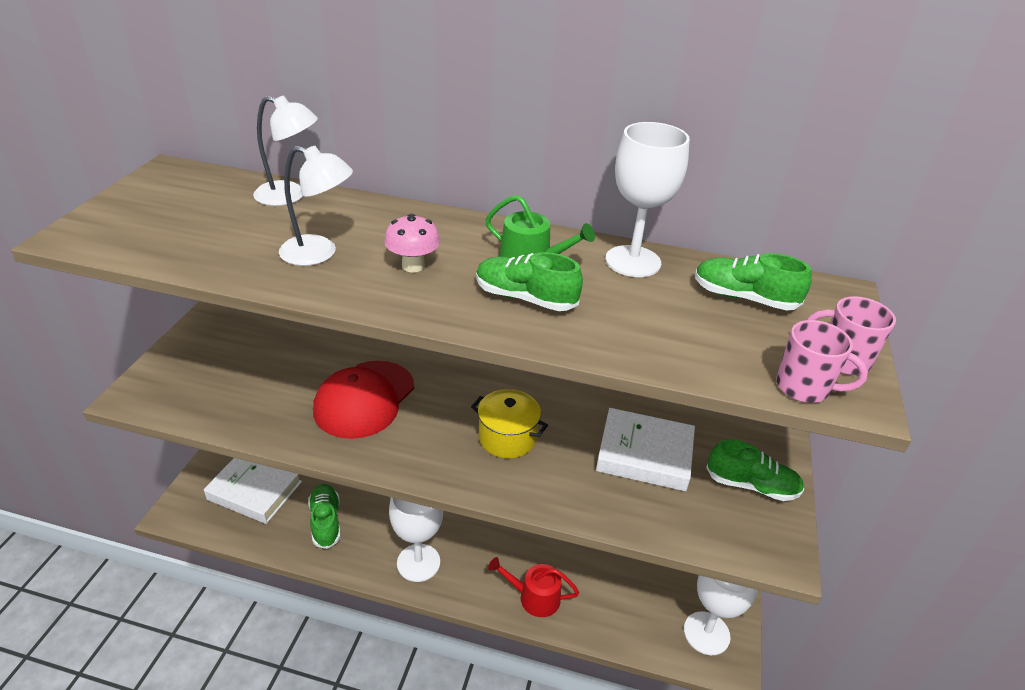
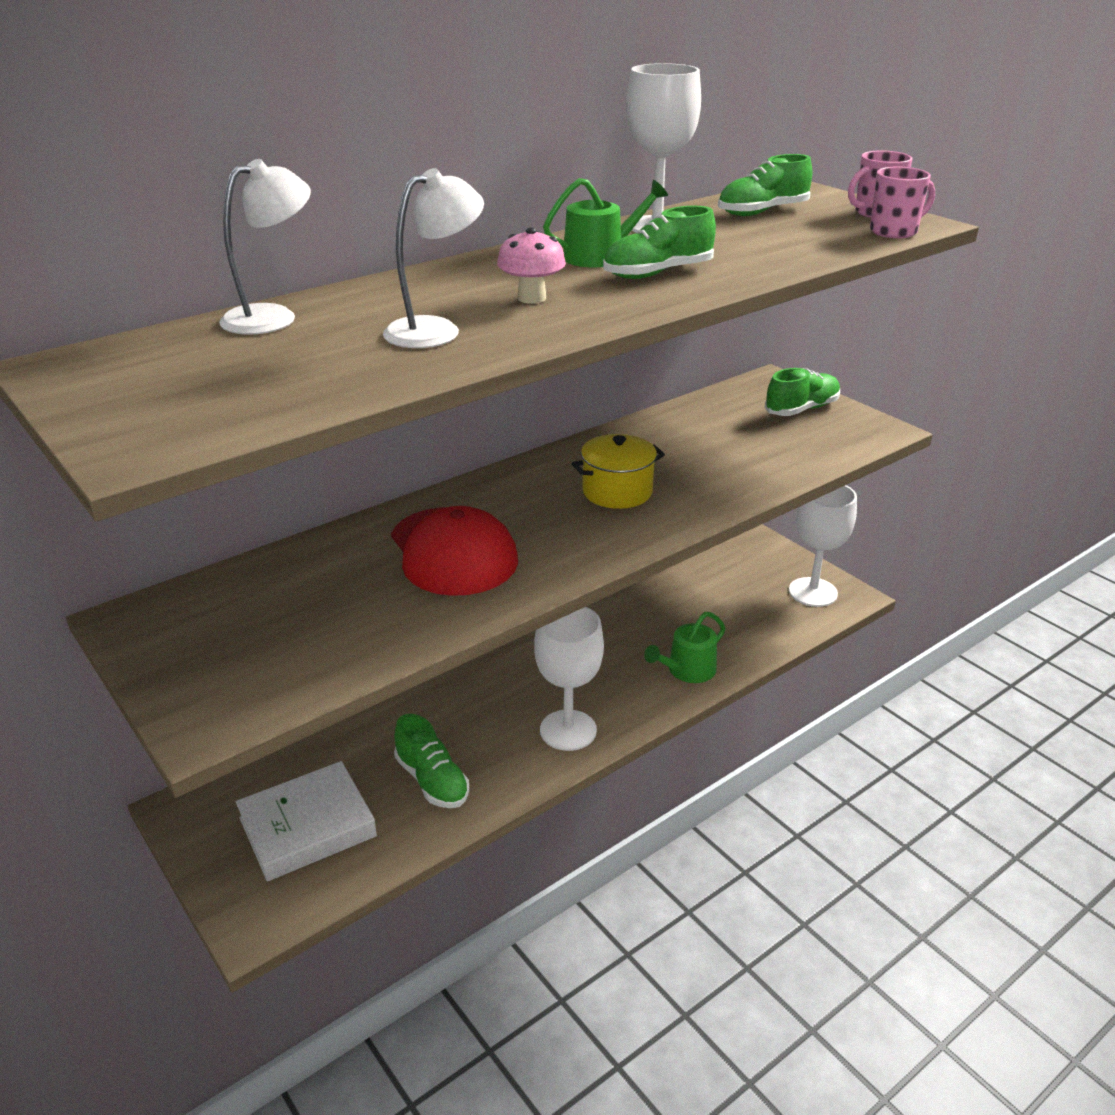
camera: 50 degrees left, 5 degrees down
green shoe [308,484,340,549] -> green shoe turned 150 degrees counterclockwise [394,714,469,808]
red watering can [488,557,579,617] -> green watering can [644,612,726,683]
white book [596,408,695,491] -> none

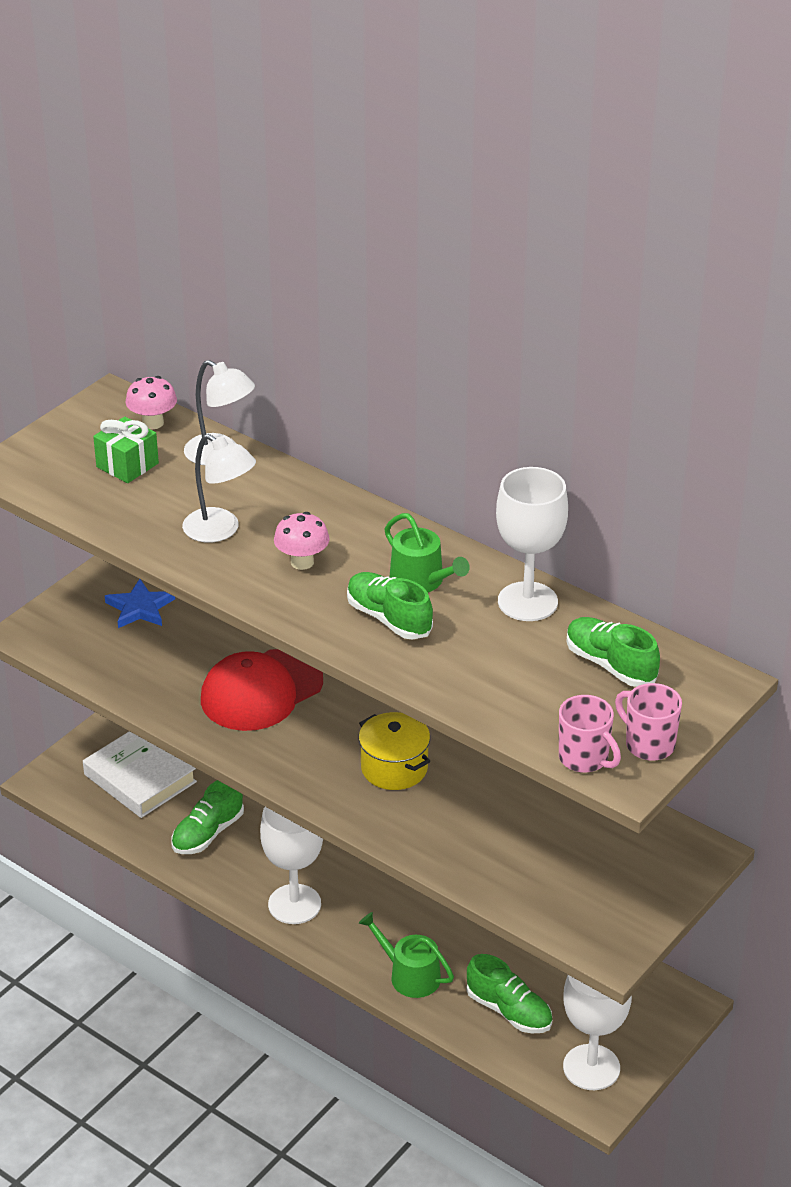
camera: 75 degrees right, 5 degrees up
green shoe [765,368,840,416] -> green shoe moved to [466,954,552,1033]
none -> green gift [93,417,159,483]
none -> blue star [105,579,175,628]
none -> pink mushroom [126,376,177,429]

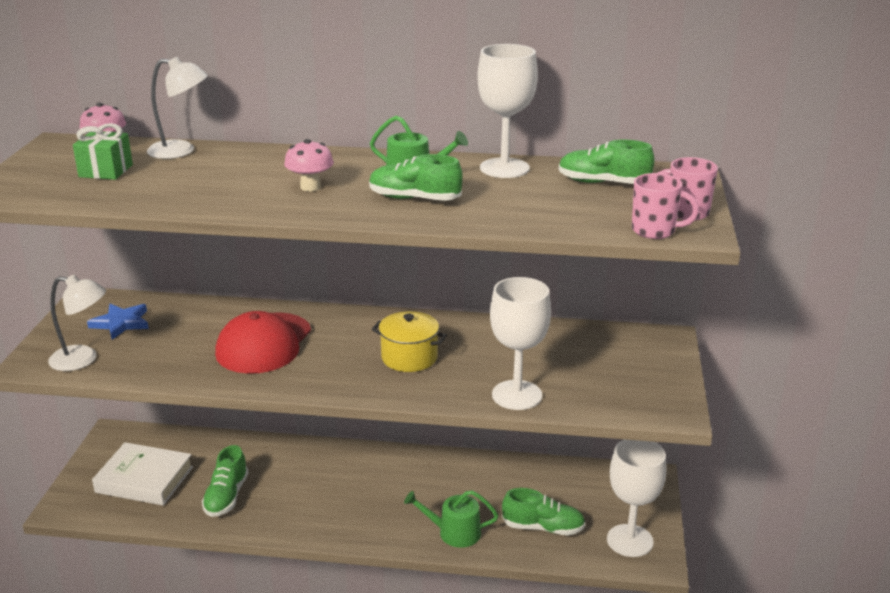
camera: 30 degrees left, 10 degrees down
white lamp [182,434,256,543] -> white lamp moved to [48,275,106,371]
white goblet [260,807,323,924] -> white goblet moved to [490,277,551,410]

